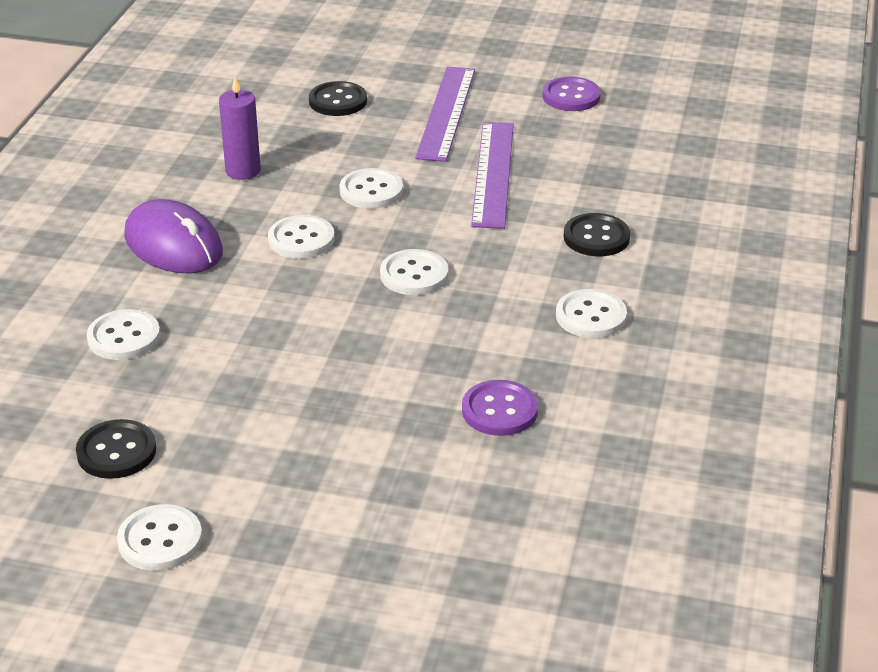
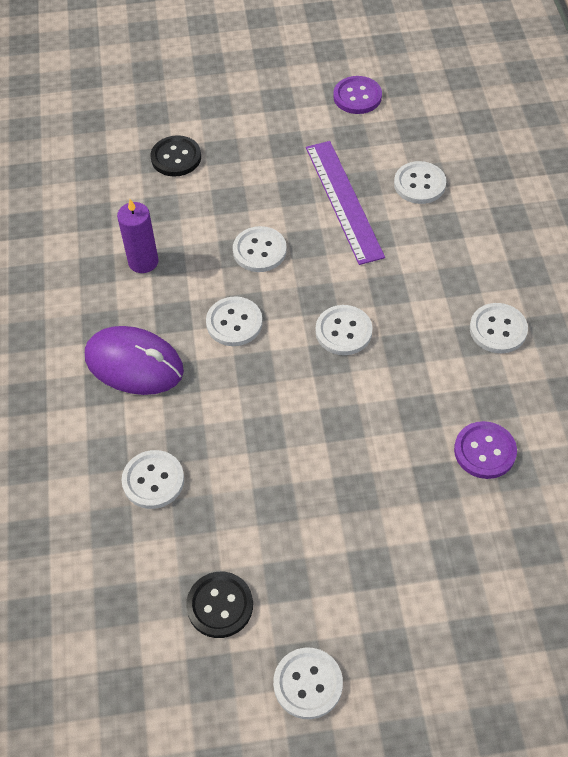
camera: 20 degrees left, 20 degrees up
purple ruler [415,66,475,162] -> none
black button [564,213,630,256] -> none
none -> white button [394,161,446,204]

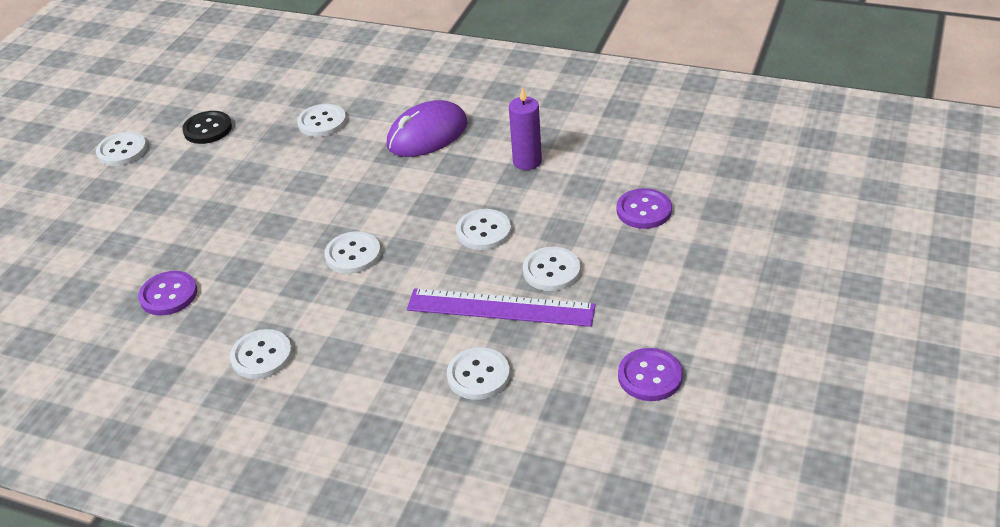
camera: 120 degrees right, 15 degrees down
black button [151,135,201,176] -> purple button [617,188,672,229]
white button [206,296,263,346] -> white button moved to [523,247,581,291]

